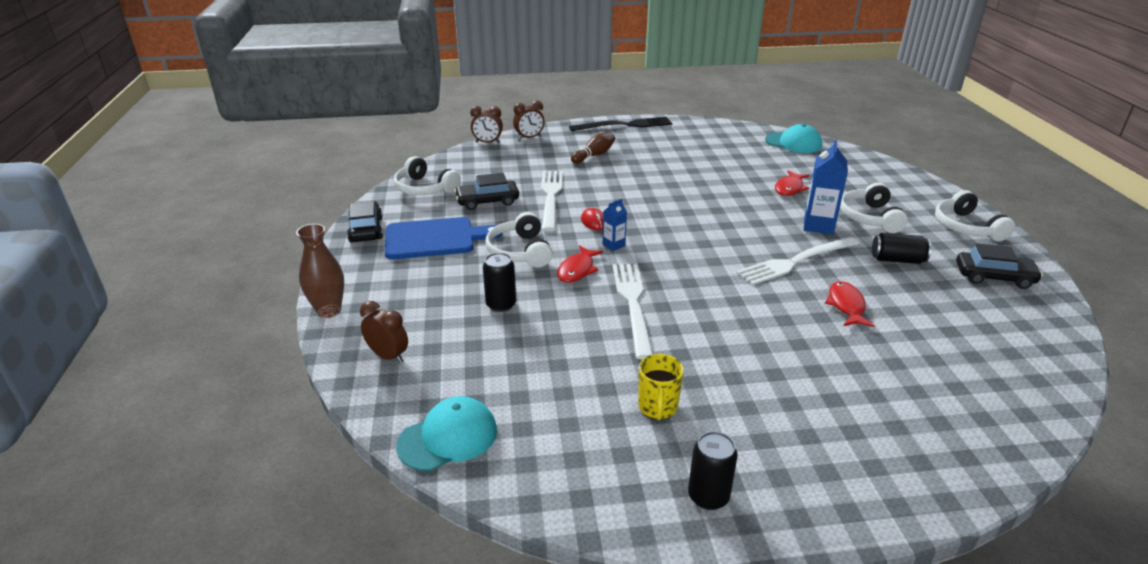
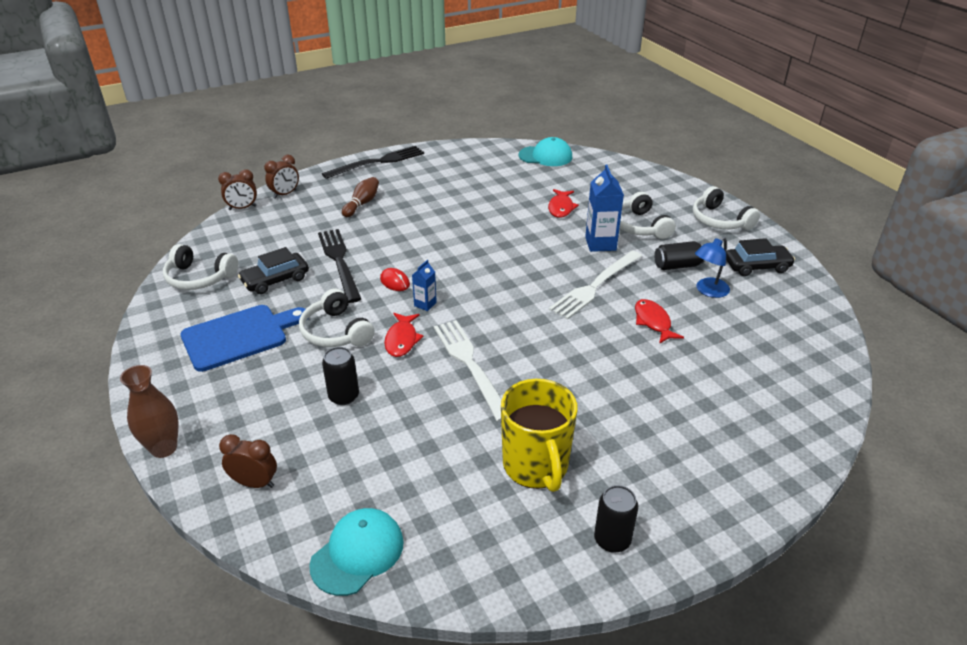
camera: 20 degrees left, 5 degrees up
black car [347,201,383,242] -> none
white fork [541,171,563,231] -> black fork [318,229,361,303]
yellow mug [638,354,684,420] -> yellow mug [501,379,578,492], size x1.78
none -> blue lamp [695,237,730,298]

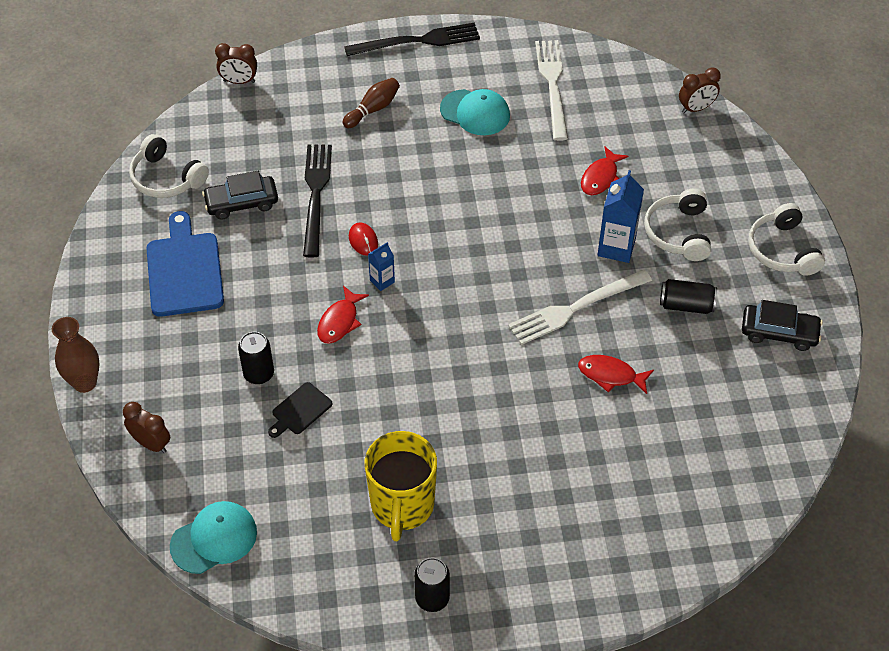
camera: 20 degrees right, 15 degrees up
blue cutting board [180,305,305,372] -> blue cutting board turned 90 degrees counterclockwise [146,211,224,317]
brown clock [264,155,299,199] -> brown clock moved to [679,68,721,113]
white headphones [299,288,375,347] -> none
white fork [434,320,502,422] -> white fork moved to [535,40,568,141]
turquoise cap [518,137,572,166] -> turquoise cap moved to [440,89,510,135]
red fish [635,299,684,344] -> red fish turned 75 degrees counterclockwise [578,355,654,394]
blue lamp [695,237,730,298] -> none
none -> black cutting board [268,382,332,438]

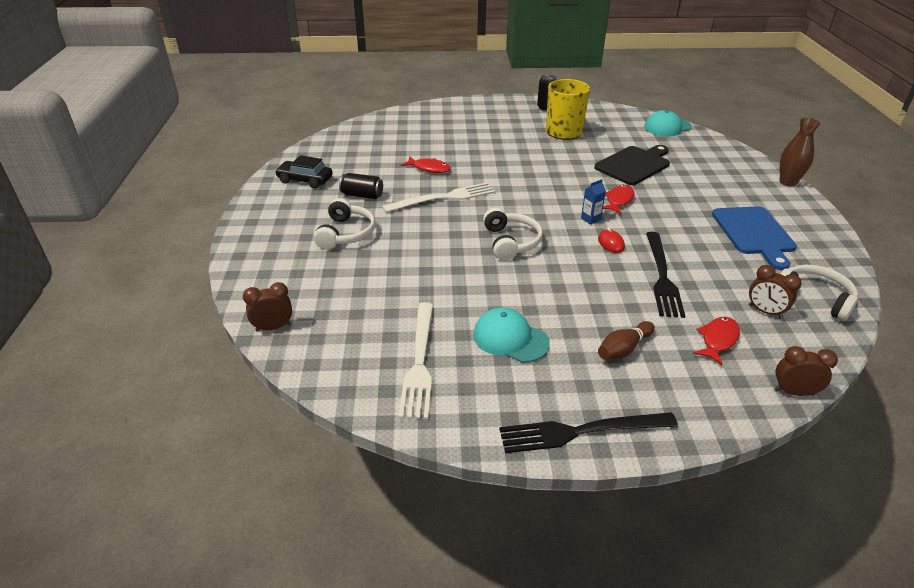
camera: 175 degrees left, 15 degrees down
brown clock [123,402,170,453] -> brown clock moved to [749,265,802,318]
black car [202,171,278,220] -> none
black can [238,332,274,384] -> none
black cutting board [268,382,332,438] -> black cutting board [594,145,670,185], size x1.96
red fish [581,147,628,195] -> red fish moved to [693,317,740,365]
blue carton [597,170,644,263] -> none
white headphones [748,203,825,276] -> white headphones moved to [483,208,543,261]

